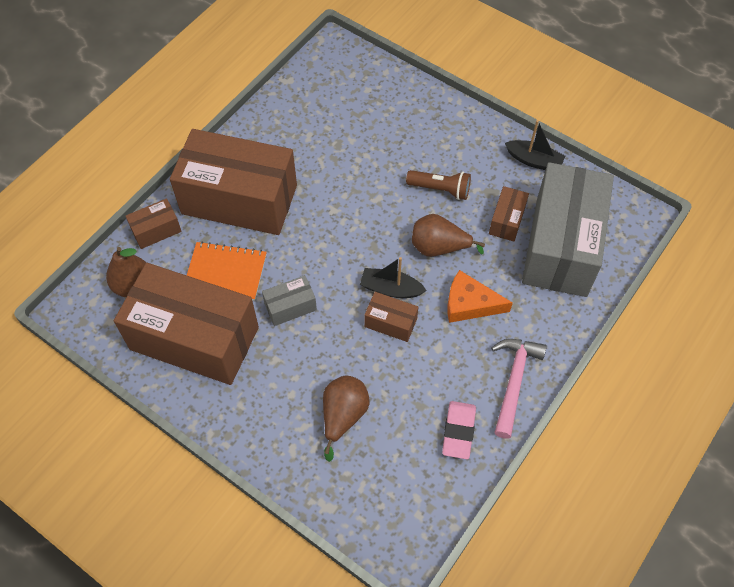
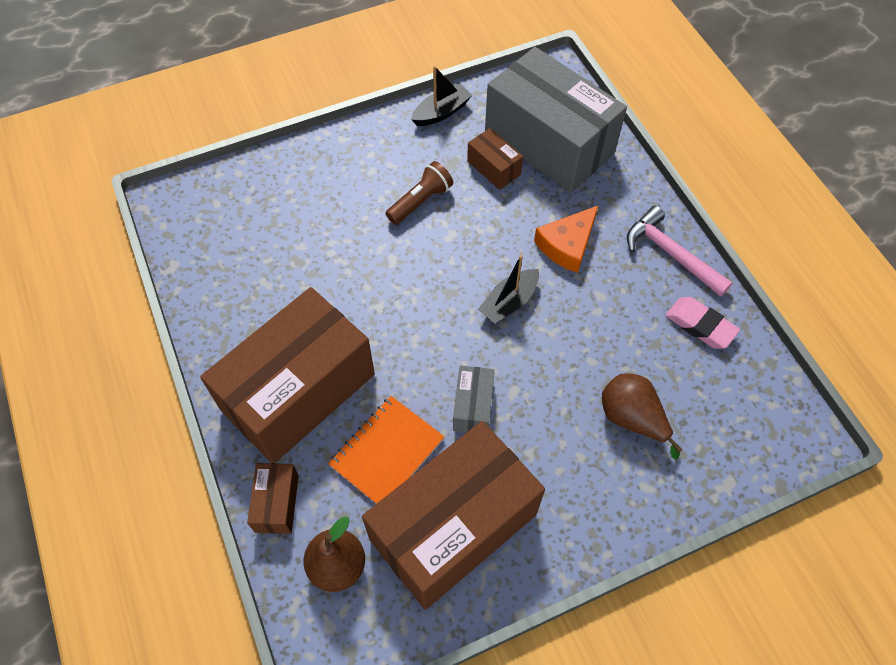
camera: 60 degrees left, 0 degrees up
brown box [364,292,418,342] -> none
brown pear [412,214,485,257] -> none

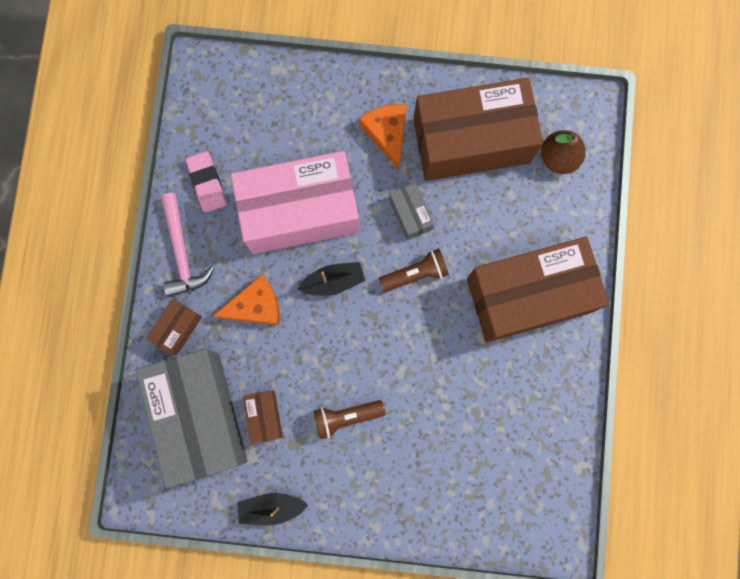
camera: 150 degrees left, 20 degrees up
brown box [247,463,299,534] -> brown box moved to [146,299,202,356]
orange notebook [328,396,444,504] -> none
grey box [453,366,495,433] -> grey box turned 60 degrees counterclockwise [389,182,434,240]
brown pear [602,373,682,460] -> none
none -> pink box [231,151,360,254]
none -> orange cheese [359,104,407,170]
none -> brown flashlight [379,248,449,292]

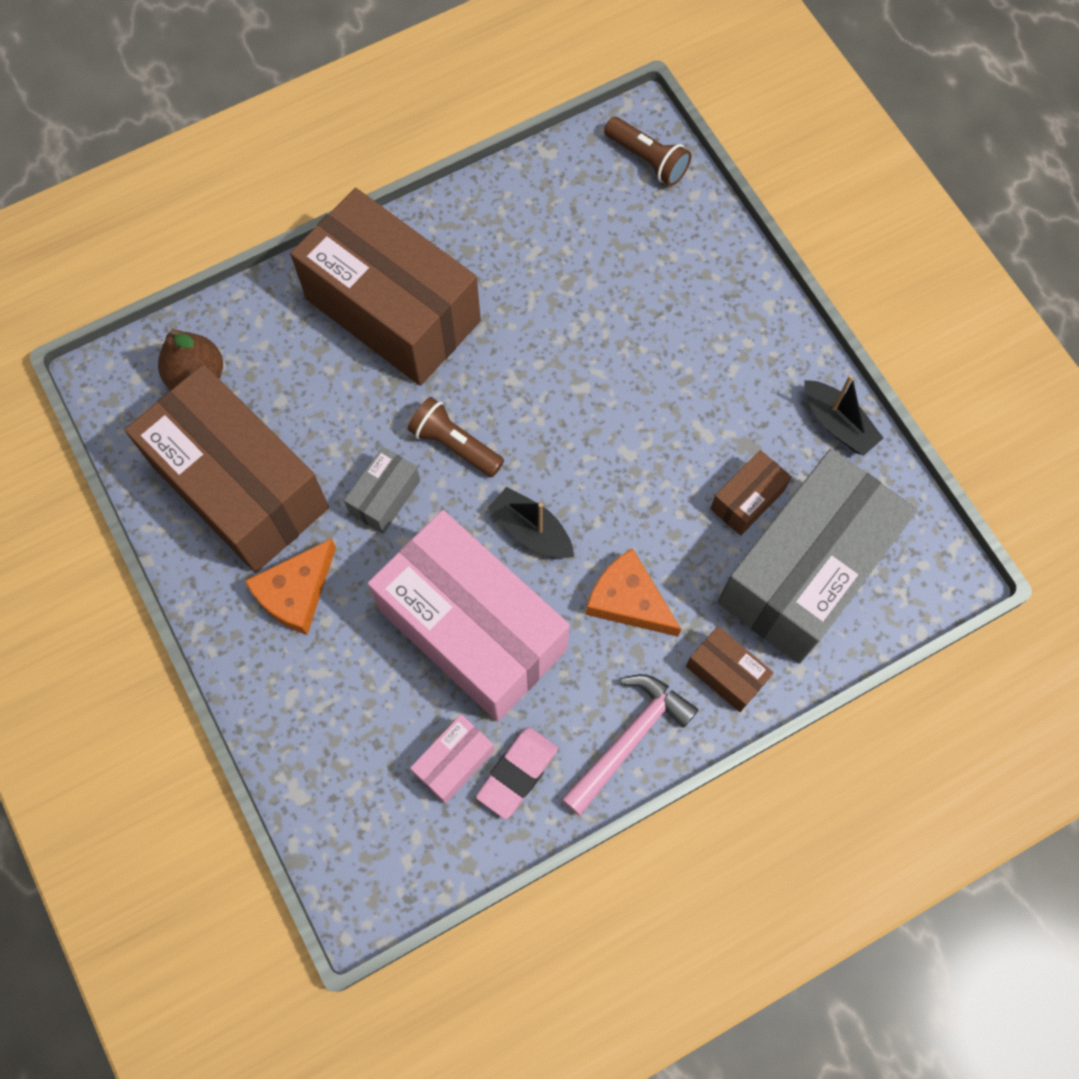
camera: 125 degrees left, 10 degrees down
brown box [146,299,202,356] -> brown box turned 45 degrees clockwise [686,626,774,712]
brown flashlight [313,400,386,439] -> brown flashlight moved to [604,117,692,186]
none -> pink box [410,714,495,804]

